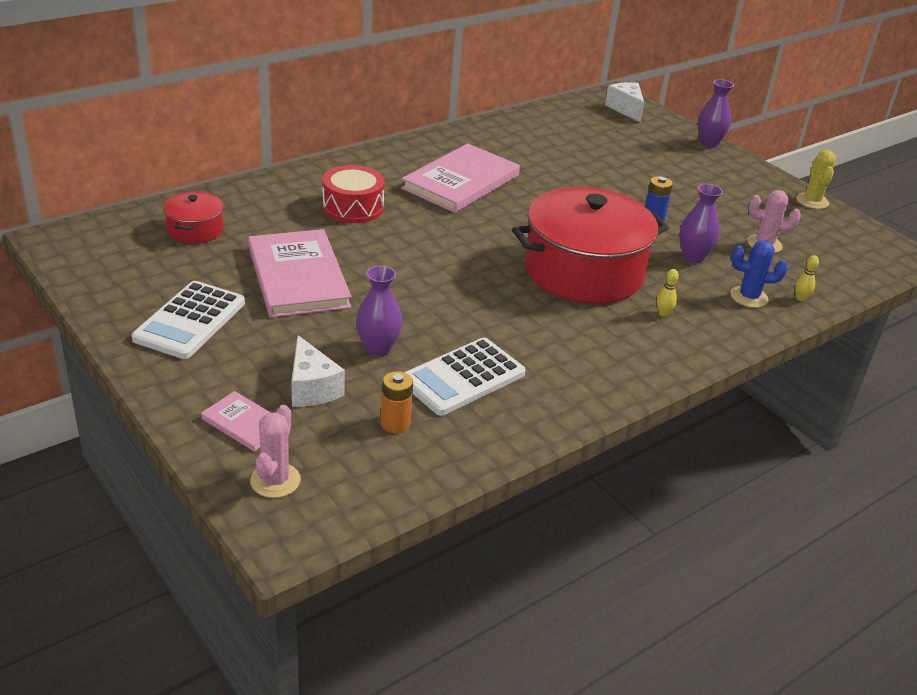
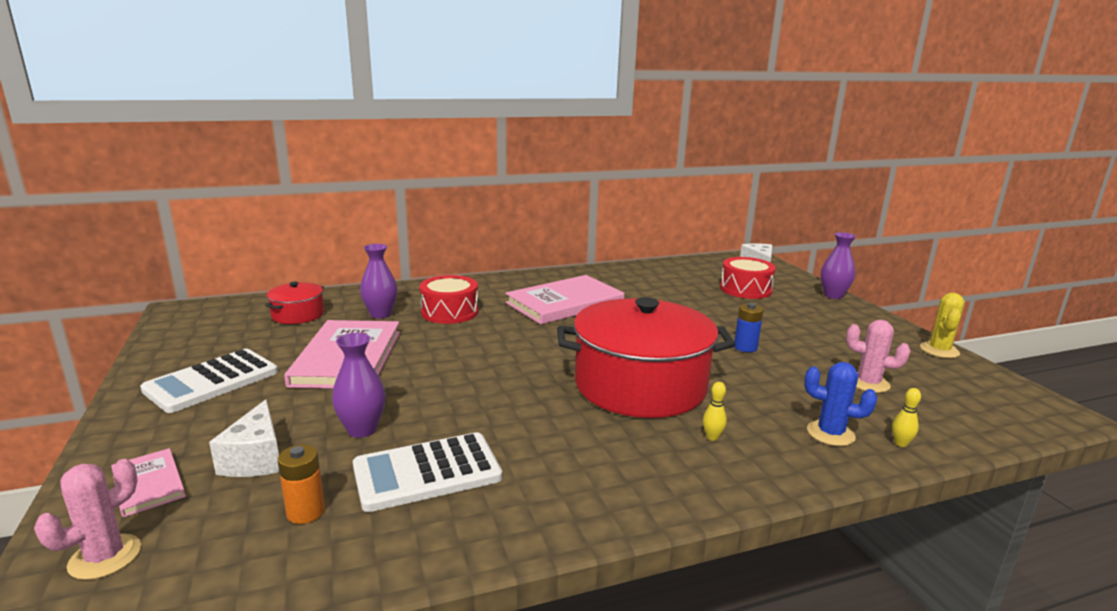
camera: 20 degrees right, 15 degrees down
purple vase [679,184,723,263] -> purple vase moved to [360,244,397,319]
none -> red drum [720,257,776,299]

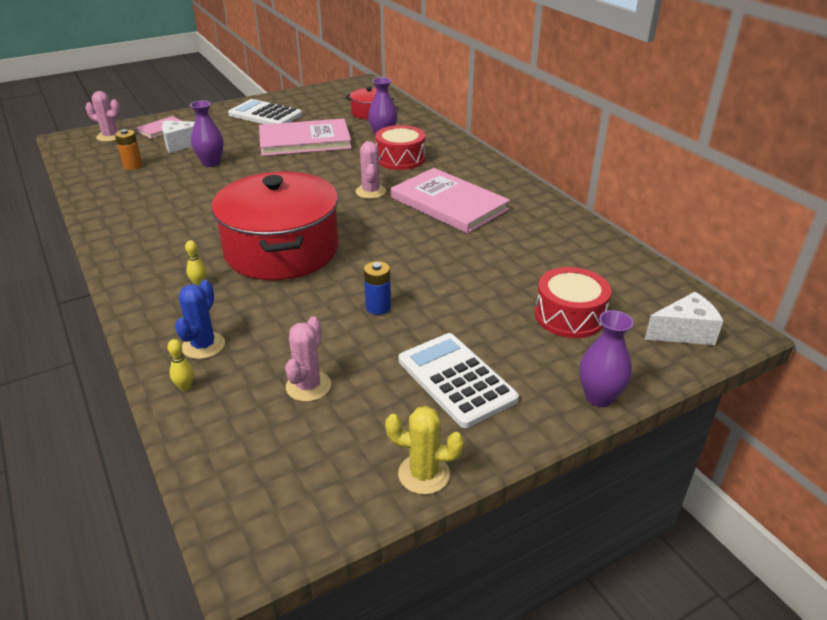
camera: 80 degrees right, 15 degrees up
white calculator [353,432,502,512] -> white calculator moved to [399,333,519,428]
none -> pink cactus [356,141,386,199]

